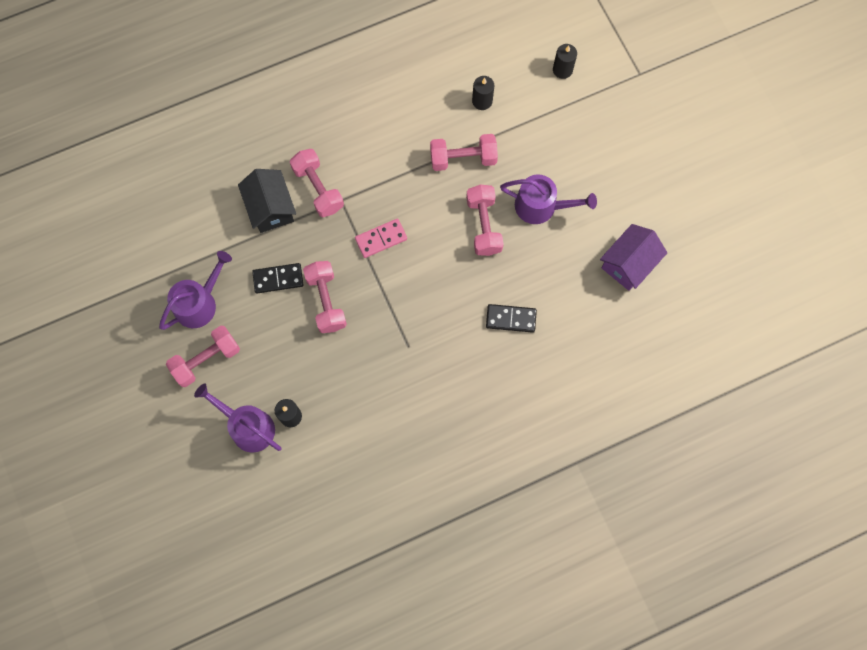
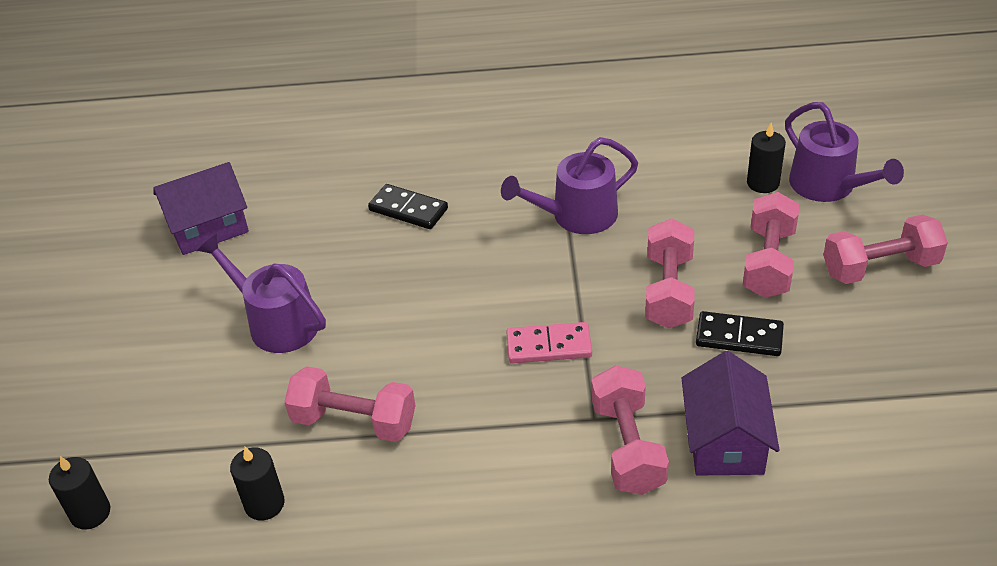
camera: 155 degrees left, 30 degrees down
purple watering can [159,251,232,330] -> purple watering can moved to [501,137,638,234]
black house [238,169,296,233] -> purple house [682,351,779,476]
pink dumbbell [466,185,504,256] -> pink dumbbell moved to [743,192,800,298]

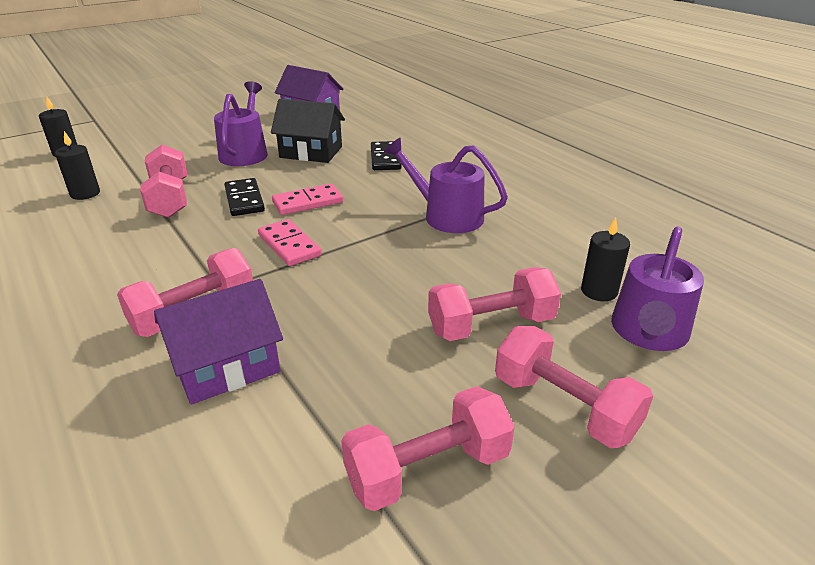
camera: 55 degrees right, 10 degrees down
pink dumbbell [645,219,695,329] -> pink dumbbell moved to [341,386,515,511]
black domino [696,311,784,356] -> black domino moved to [224,178,265,216]
none -> black house [271,99,345,163]
none -> pink domino [272,184,343,215]

